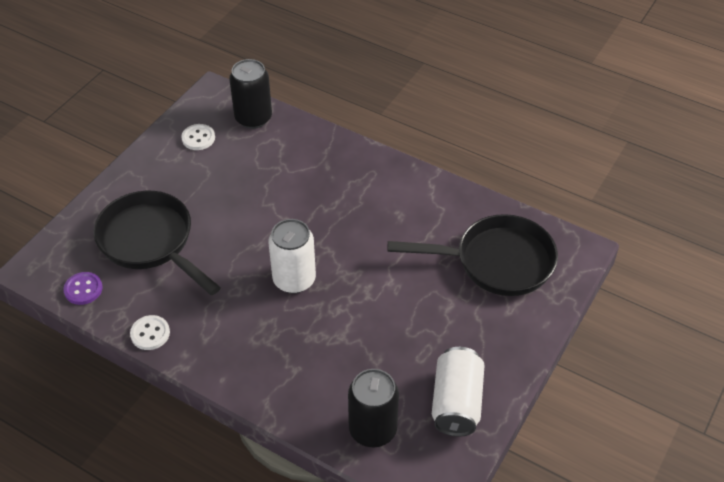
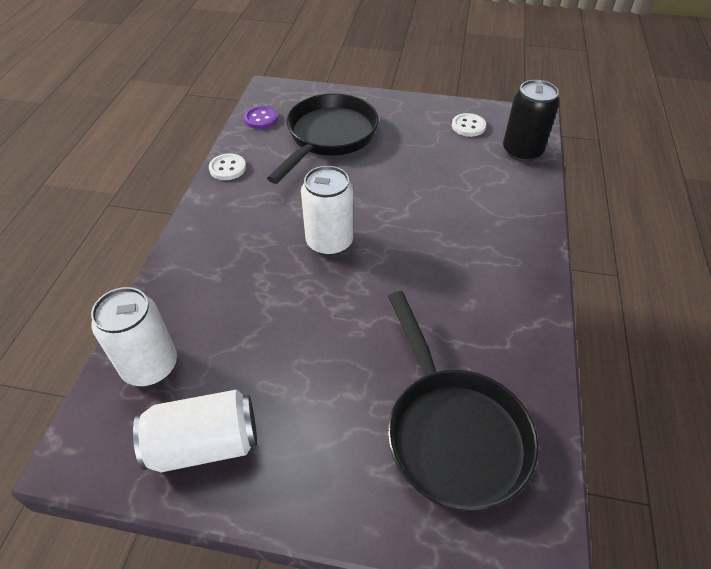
camera: 70 degrees right, 0 degrees up
black can [348,369,399,447] -> white can [91,287,177,386]

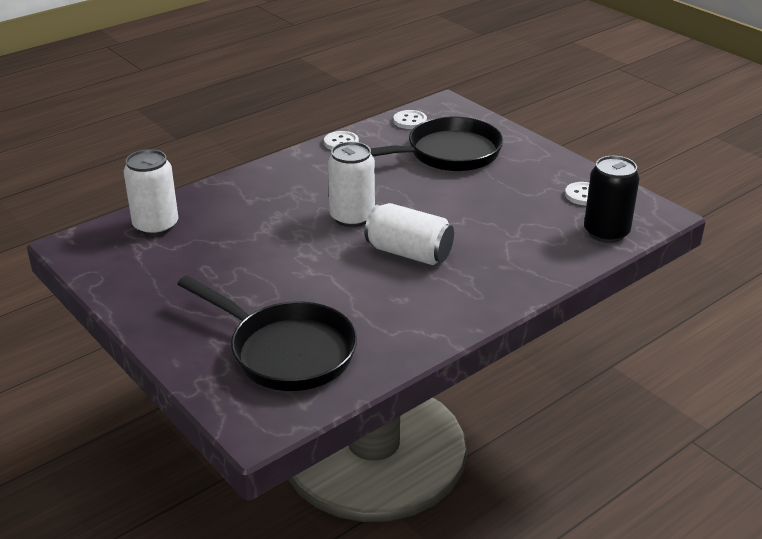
camera: 40 degrees right, 15 degrees down
white can [133,389,257,472] -> white can moved to [365,203,454,265]
purple button [244,106,278,129] -> white button [393,110,427,129]
black pan [388,291,538,511] -> black pan turned 75 degrees counterclockwise [178,276,357,391]

